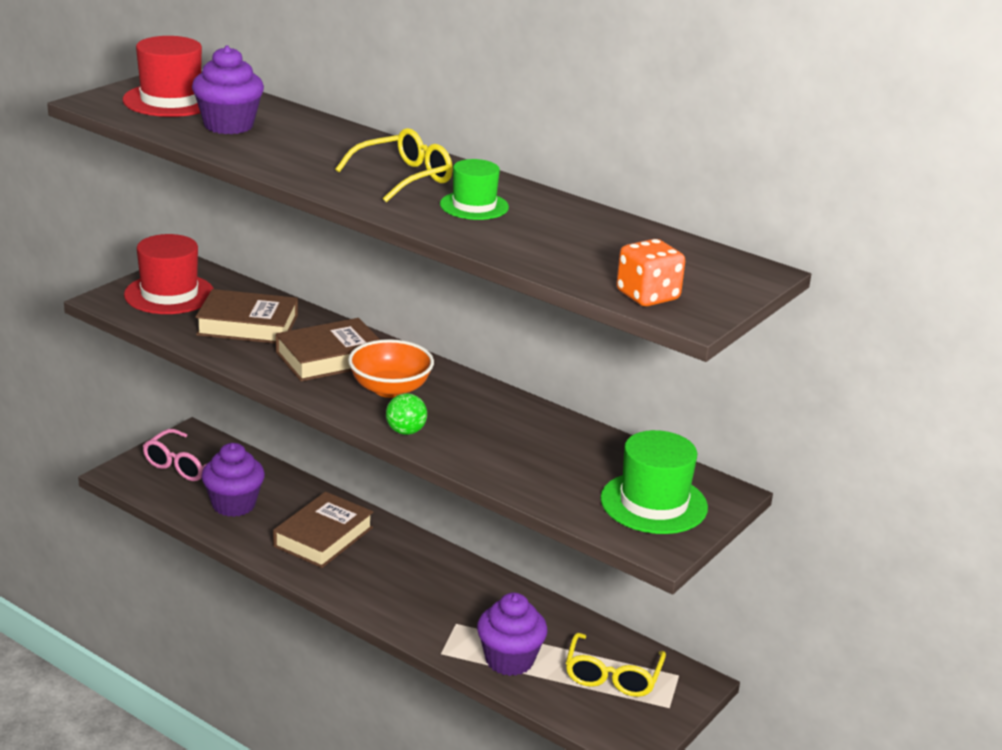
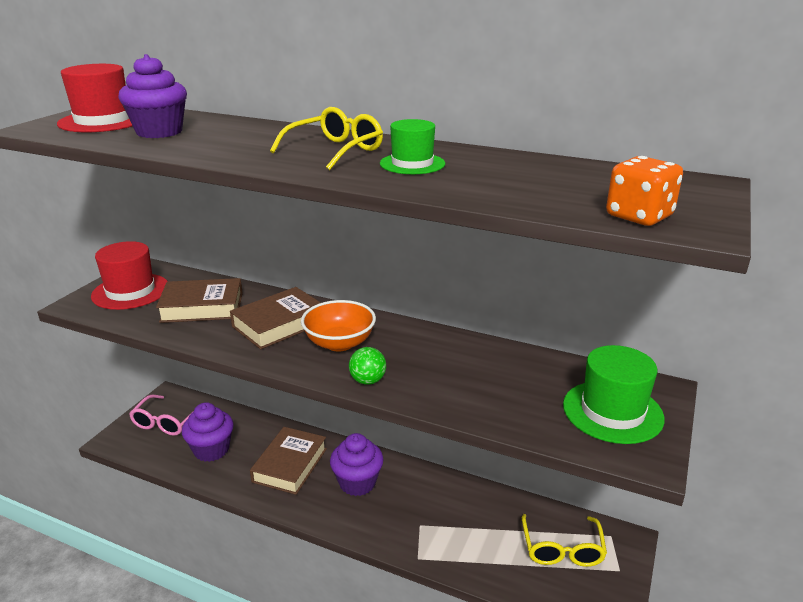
camera: 10 degrees left, 0 degrees up
purple cupcake [477,593,548,676] -> purple cupcake moved to [330,433,384,496]

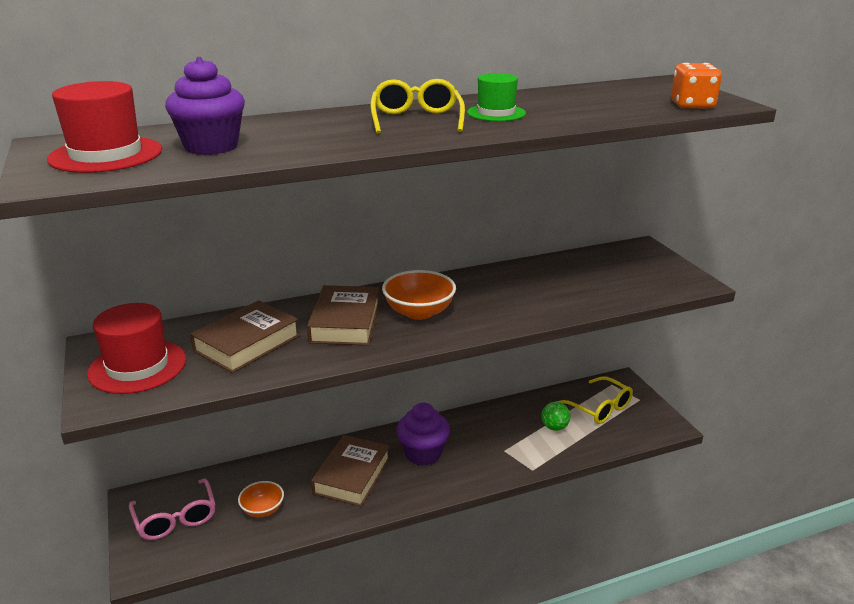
camera: 45 degrees left, 0 degrees up
purple cupcake [182,402,234,462] -> orange bowl [238,481,284,517]
brown book [250,427,327,495] -> brown book turned 45 degrees clockwise [311,435,390,507]
green ball [349,347,386,385] -> green ball moved to [541,402,570,431]
green hat [563,345,665,444] -> none

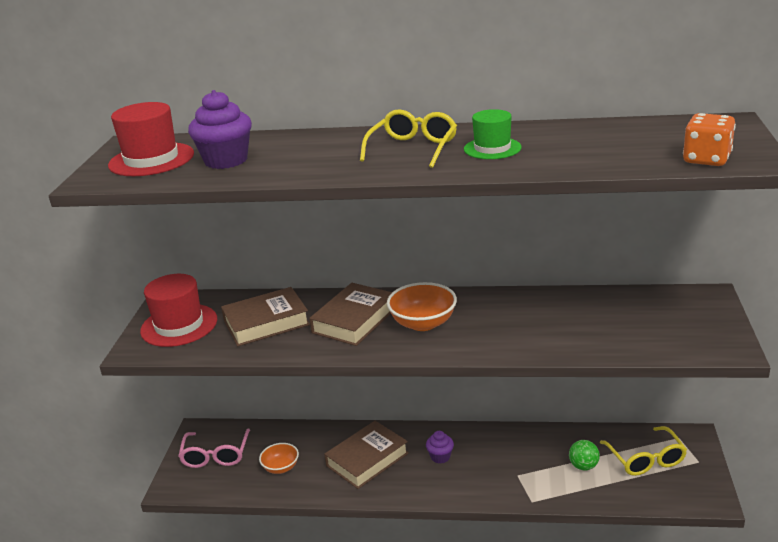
camera: 30 degrees right, 0 degrees up
purple cupcake [397,403,450,466] -> purple cupcake [426,431,454,464], size x0.55

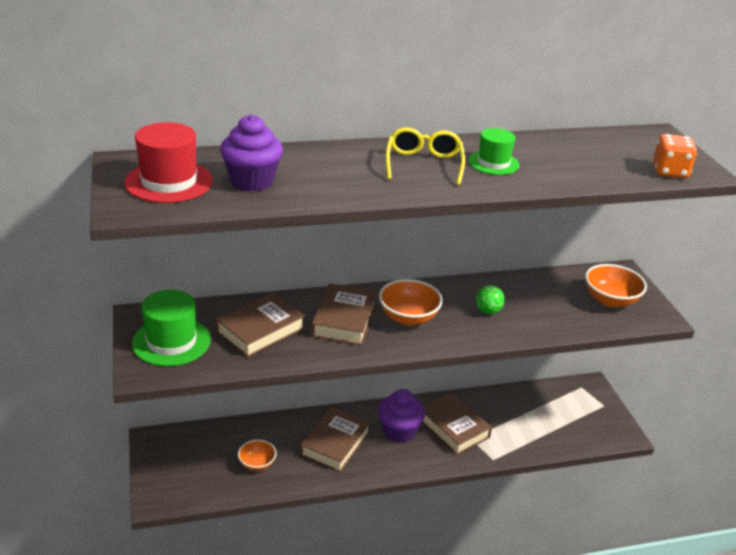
camera: 25 degrees left, 5 degrees up
red hat [140,274,218,347] -> green hat [132,290,211,366]
pink glasses [178,428,250,468] -> none
purple cupcake [426,431,454,464] -> purple cupcake [378,389,425,443], size x1.83
green ball [569,440,600,470] -> green ball moved to [476,285,505,314]
yellow glasses [600,426,687,476] -> none
none -> brown book [422,392,492,455]
none -> orange bowl [585,264,647,307]

